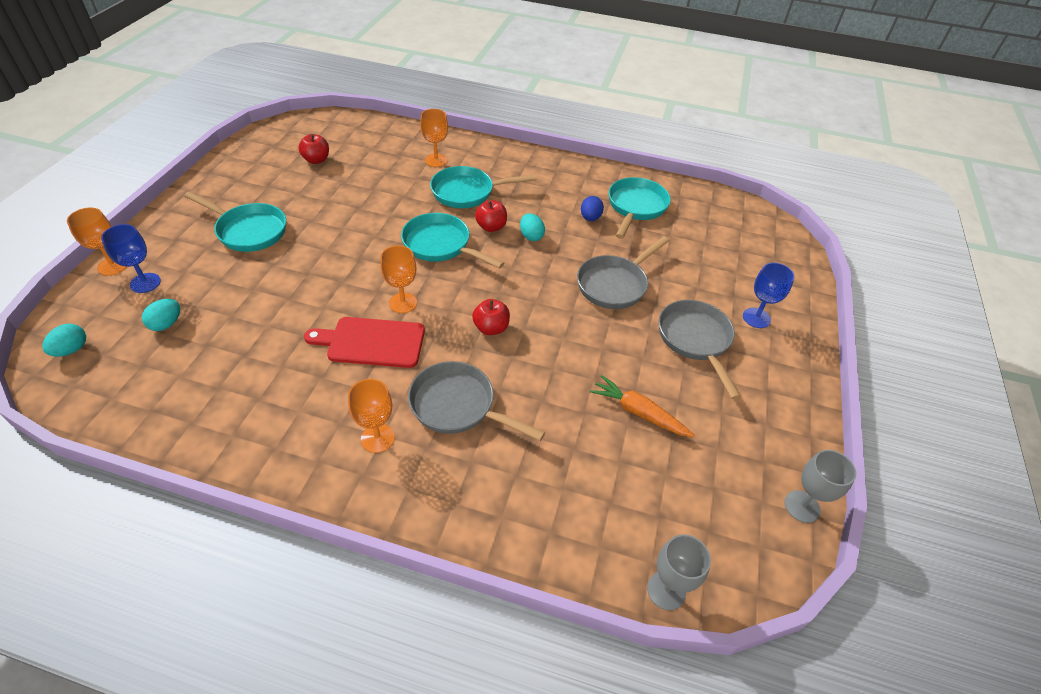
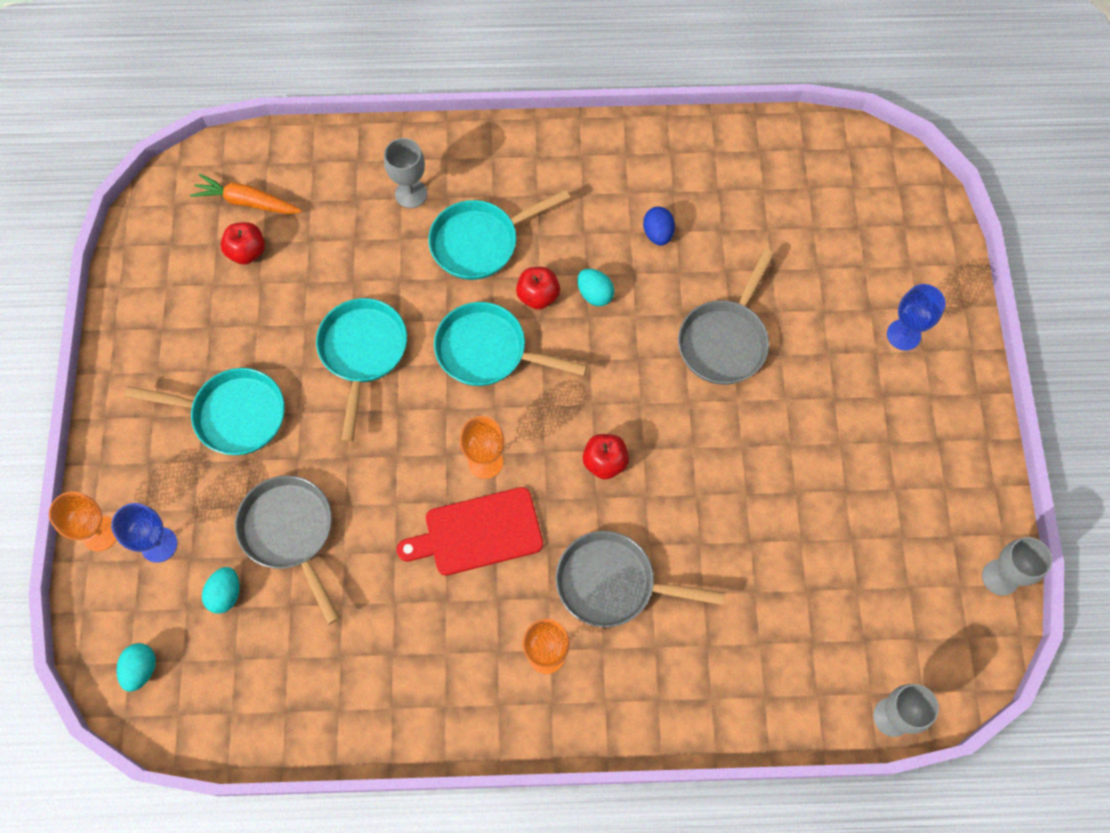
camera: 15 degrees left, 20 degrees up
orange goblet [420,109,448,167] -> grey goblet [384,138,427,208]
orange carrot [590,375,695,437] -> orange carrot moved to [190,174,302,214]
turquoise pan [609,177,671,239] -> turquoise pan moved to [316,298,407,443]
grey pan [659,300,741,399] -> grey pan moved to [235,475,340,625]

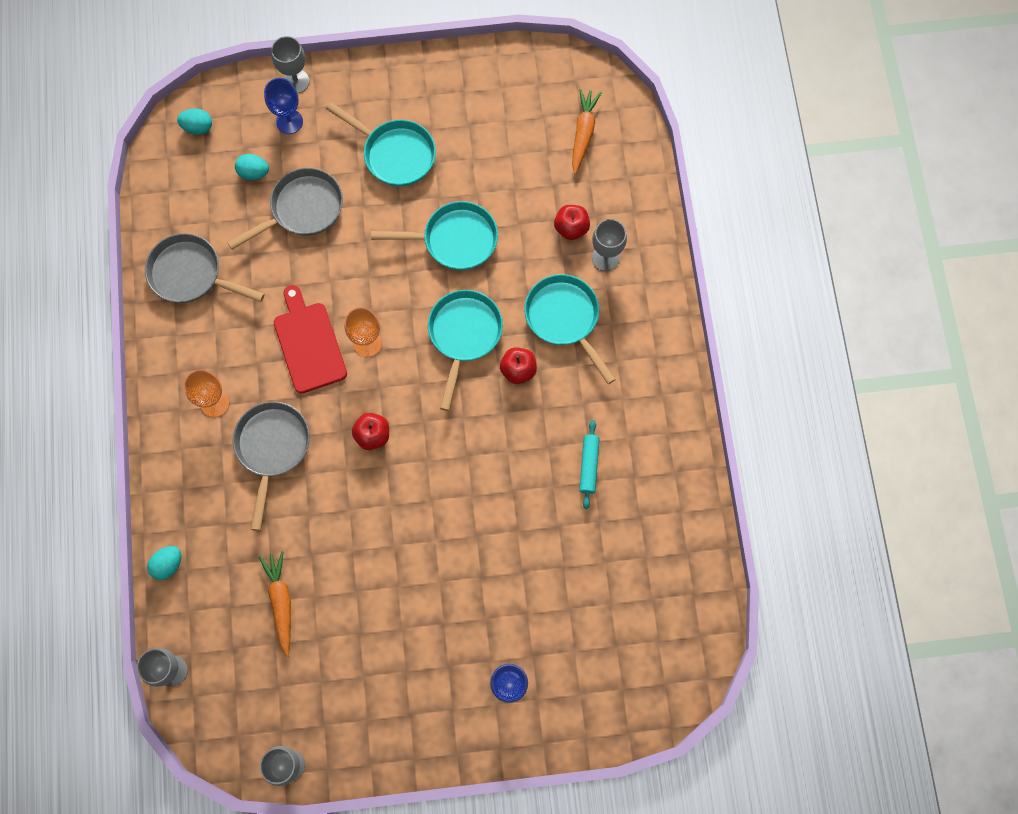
camera: 85 degrees right, 5 degrees up
orange goblet [49,491,117,551] -> grey goblet [271,36,310,94]
turquoise pan [125,368,285,455] -> turquoise pan turned 60 degrees counterclockwise [326,102,436,187]
red apple [221,222,265,265] -> red apple moved to [554,205,590,240]
turquoise egg [577,269,614,306] -> turquoise egg moved to [147,546,181,580]
blue egg [643,207,675,246] -> turquoise rolling pin [579,420,600,509]
grey pan [678,249,774,385] -> grey pan moved to [145,233,265,303]
none -> orange carrot [259,551,291,657]

